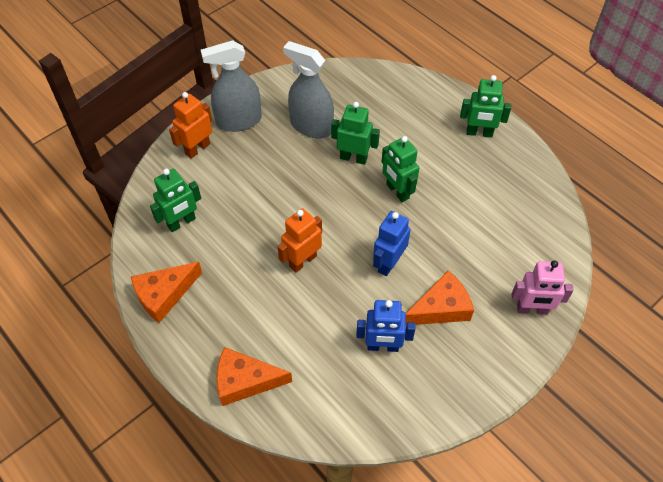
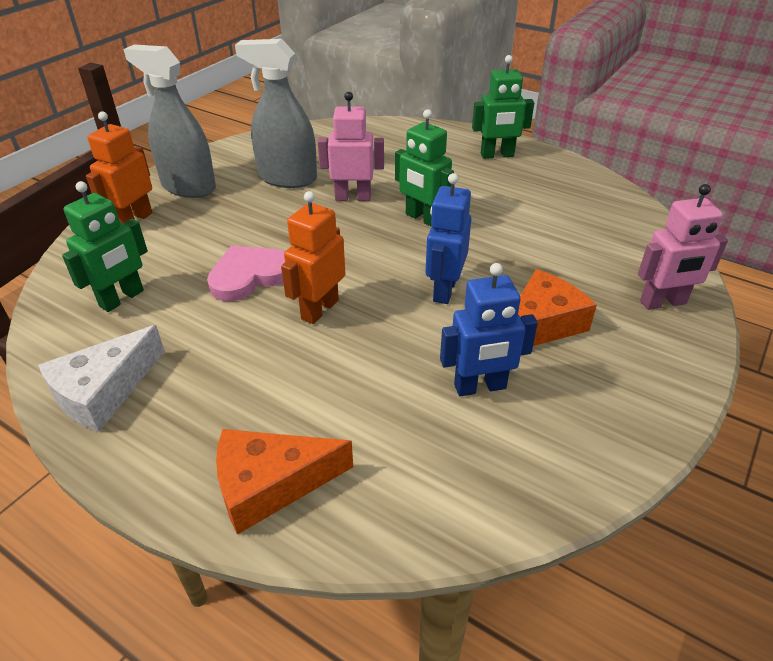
camera: 15 degrees left, 15 degrees down
orange cheese [131,262,202,323] -> white cheese [38,325,165,432]
grey spray bottle [201,40,262,132] -> grey spray bottle turned 60 degrees clockwise [124,44,216,198]
green robot [331,102,380,165] -> pink robot [318,92,384,201]
none -> pink heart [207,246,285,301]

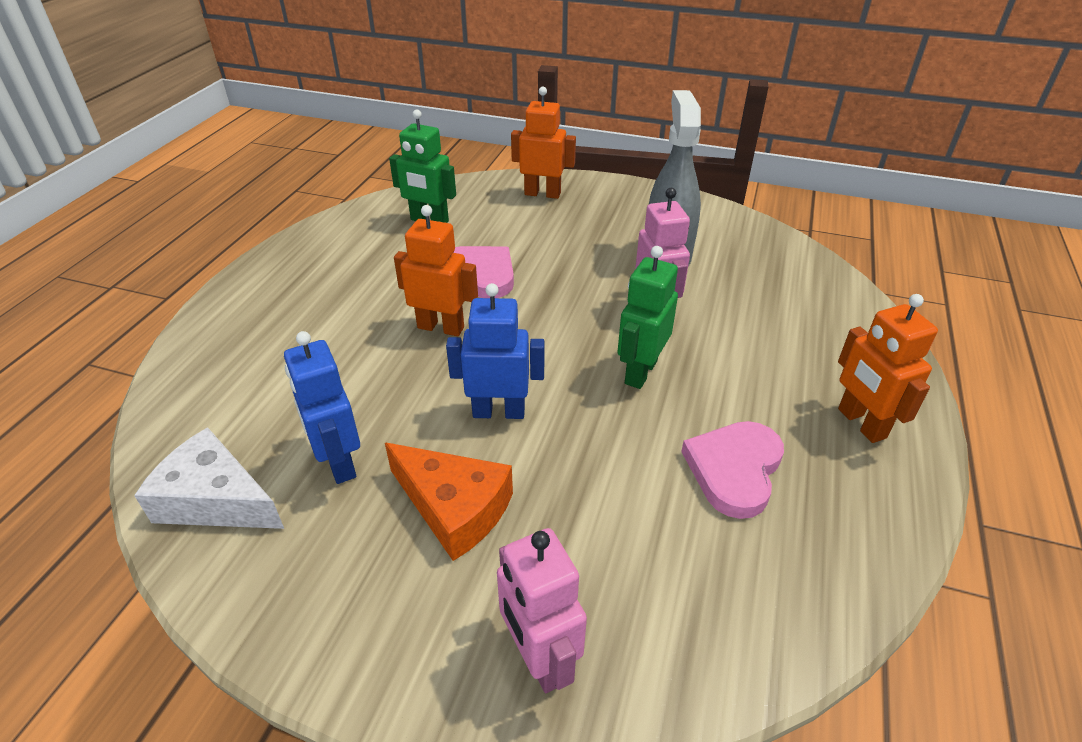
camera: 75 degrees right, 0 degrees up
white cheese [38,325,165,432] -> white cheese moved to [134,427,284,529]
grey spray bottle [124,44,216,198] -> none
orange cheese [216,429,353,535] -> none
green robot [472,55,534,159] -> orange robot [838,294,938,443]
none -> pink heart [681,421,784,519]

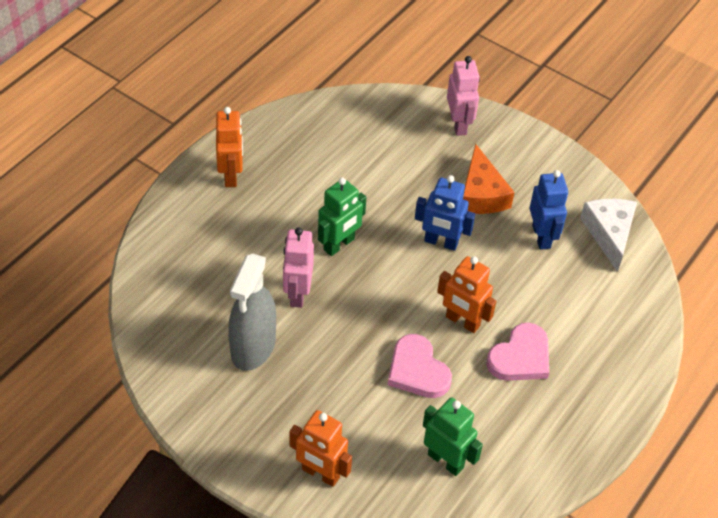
camera: 165 degrees left, 10 degrees up
white cheese [134,427,284,529] -> white cheese turned 135 degrees counterclockwise [580,199,637,272]
orange cheese [385,443,513,561] -> orange cheese turned 150 degrees counterclockwise [463,144,515,214]
pink heart [681,421,784,519] -> pink heart moved to [486,323,549,381]

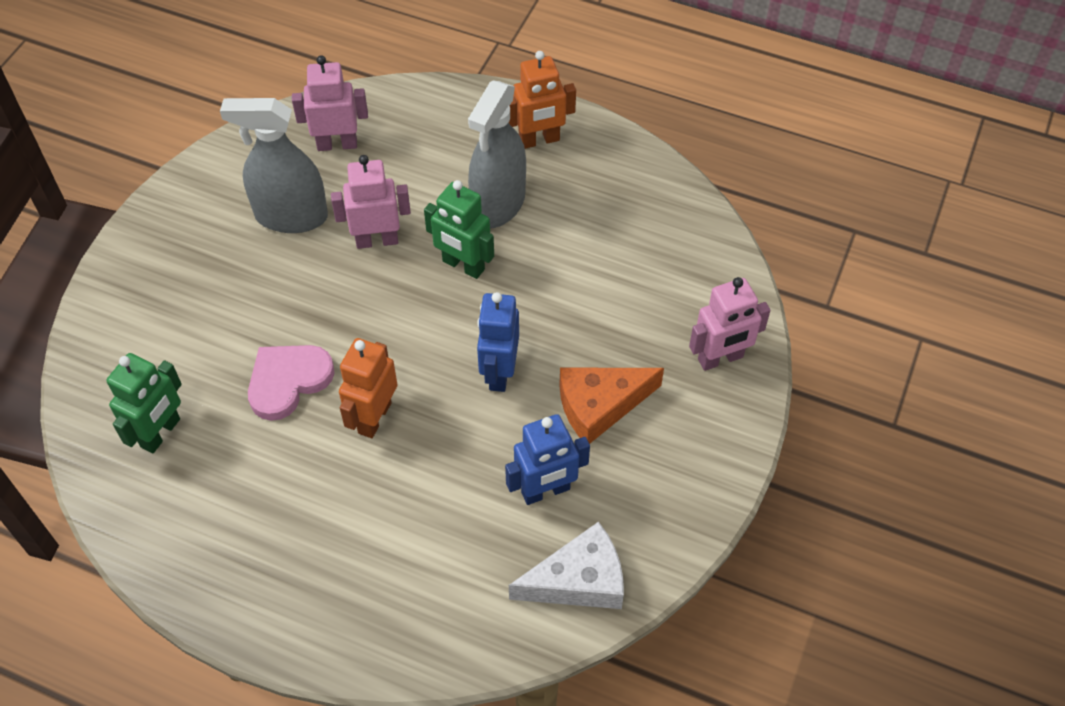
camera: 80 degrees right, 5 degrees up
orange robot [290,410,352,487] -> none
pink heart [486,323,549,381] -> none
none -> pink robot [292,55,368,151]
none -> grey spray bottle [468,80,526,228]

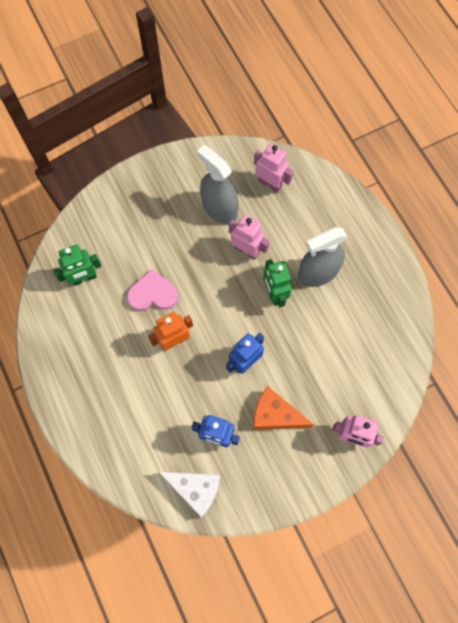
camera: 40 degrees right, 15 degrees up
orange robot [509,51,576,149] -> none

